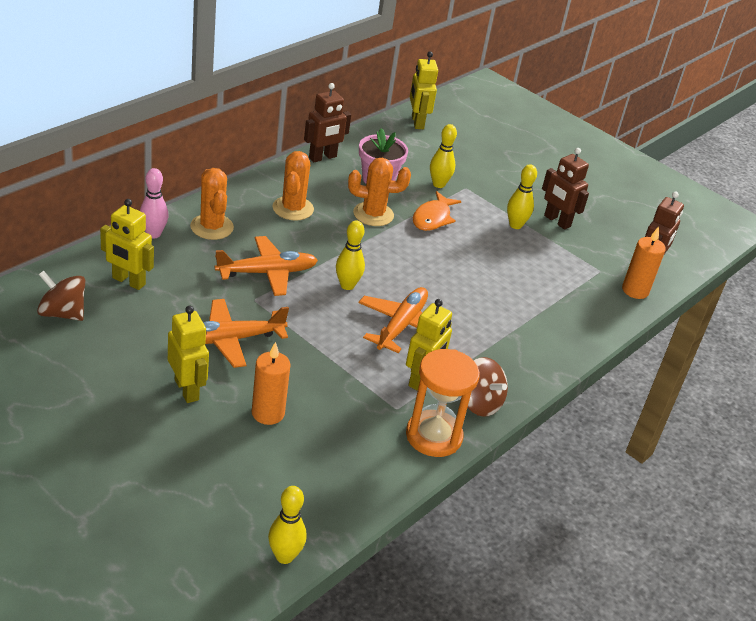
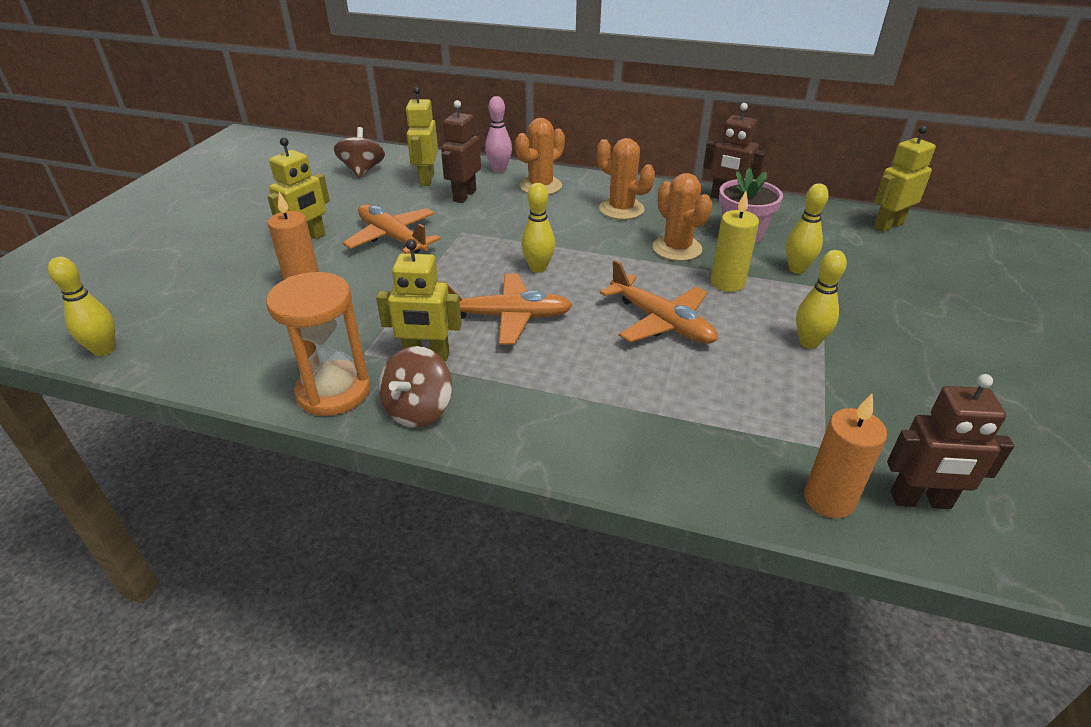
camera: 70 degrees right, 0 degrees up
orange plane [215,236,318,296] -> orange plane moved to [600,260,717,344]
orange cactus [273,151,314,221] -> orange cactus turned 60 degrees clockwise [597,138,655,220]
orange fish [413,191,461,231] -> yellow candle [710,191,759,292]
brown robot [542,148,589,230] -> brown robot moved to [441,100,481,203]

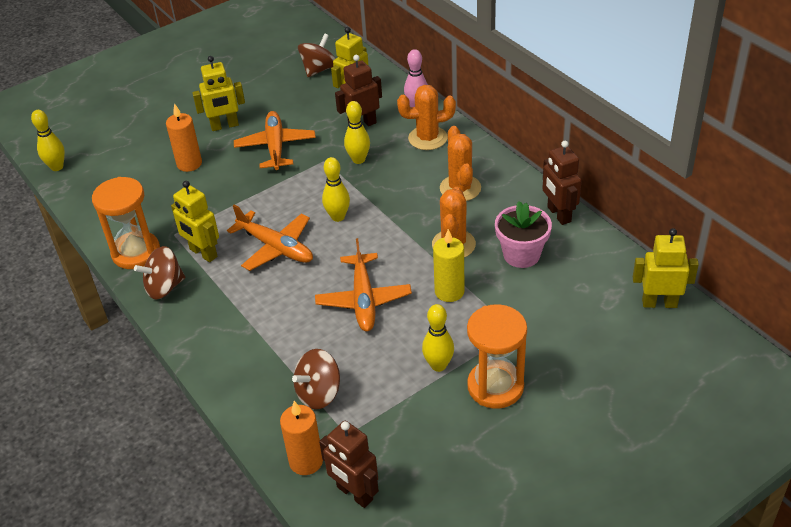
camera: 40 degrees right, 5 degrees up
yellow bowling pin [786,183,829,274] -> yellow bowling pin moved to [344,101,370,164]
none -> brown spinning top [292,349,340,409]
none -> orange hourglass [467,304,527,409]

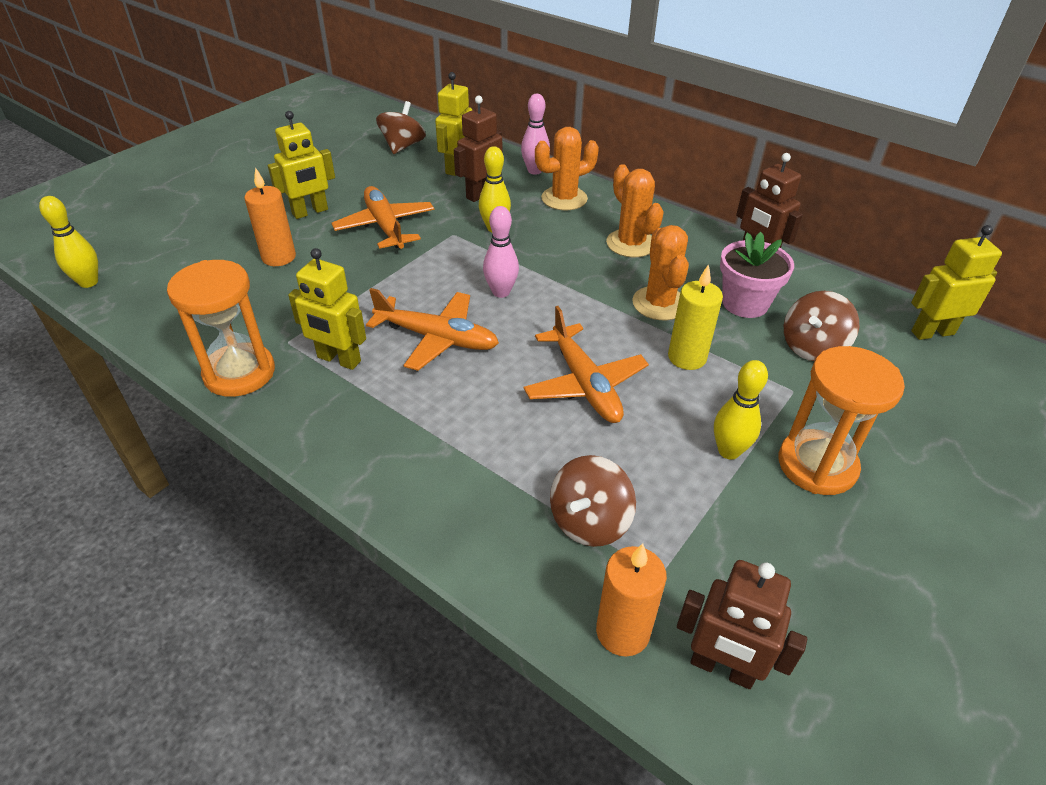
camera: 20 degrees left, 0 degrees up
brown spinning top [134,246,185,299] -> brown spinning top moved to [784,291,859,361]
yellow bowling pin [322,157,350,222] -> pink bowling pin [483,206,519,298]

